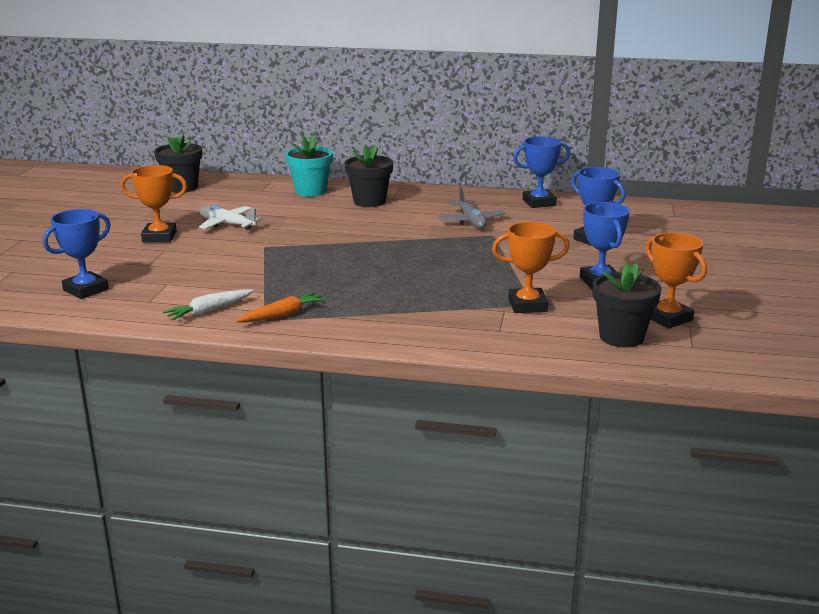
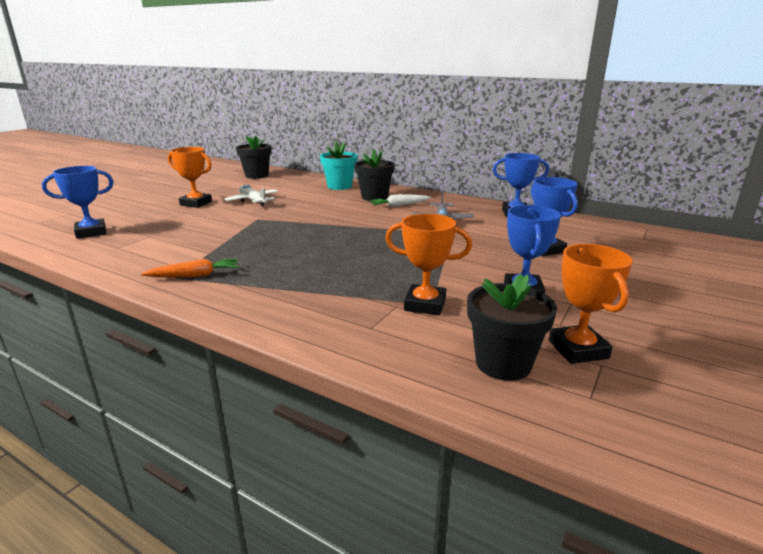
camera: 20 degrees right, 0 degrees up
white carrot [163,289,254,320] -> white carrot moved to [369,194,431,207]

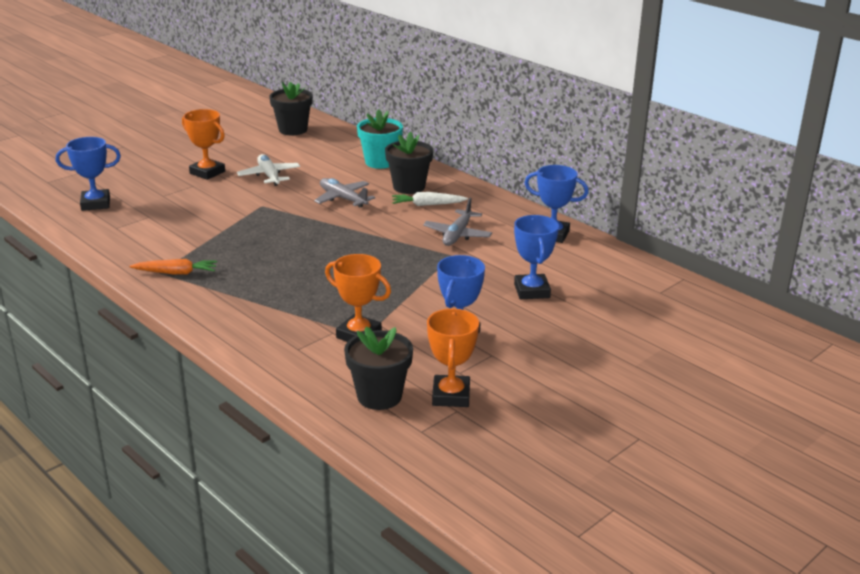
camera: 15 degrees right, 5 degrees up
none -> grey plane [314,178,375,208]

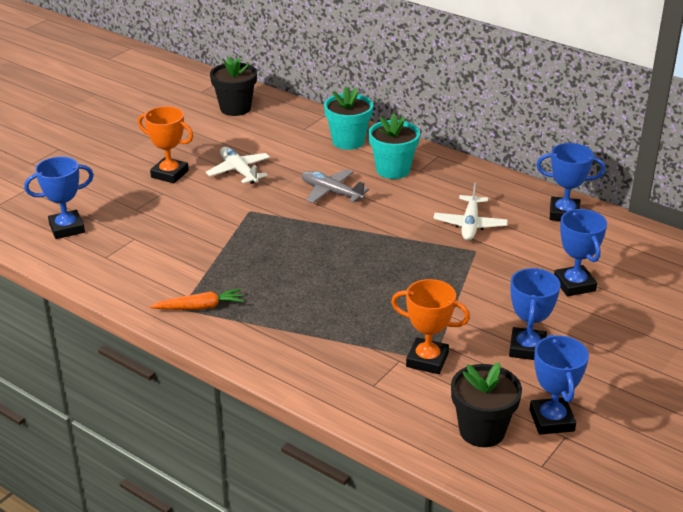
camera: 10 degrees left, 5 degrees up
black flower pot [385,132,433,194] -> turquoise flower pot [369,113,420,179]
white carrot [392,192,468,206] -> none
grey plane [423,198,492,246] -> white plane [434,182,508,241]
orange trophy [427,309,479,407] -> blue trophy [529,334,589,435]

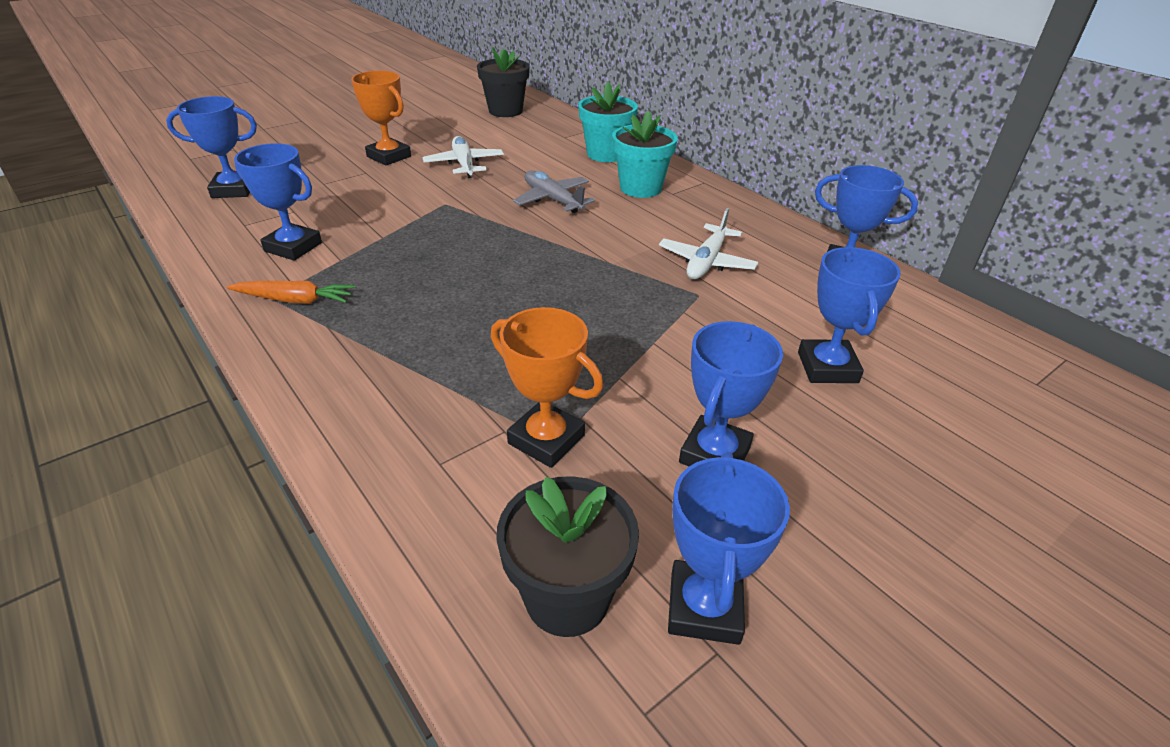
camera: 15 degrees right, 5 degrees up
none -> blue trophy [234,143,322,261]

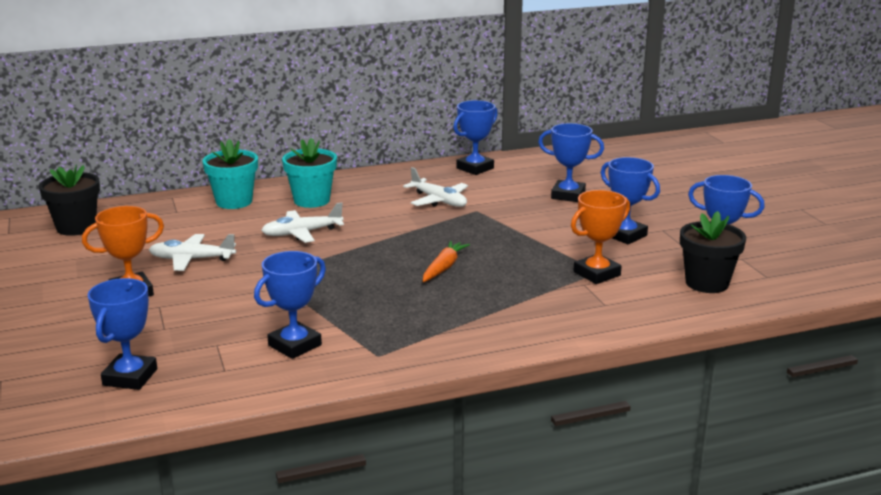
camera: 70 degrees left, 15 degrees down
orange carrot [227,281,355,304] -> orange carrot moved to [423,241,470,282]
grey plane [513,171,595,213] -> white plane [261,203,344,243]

